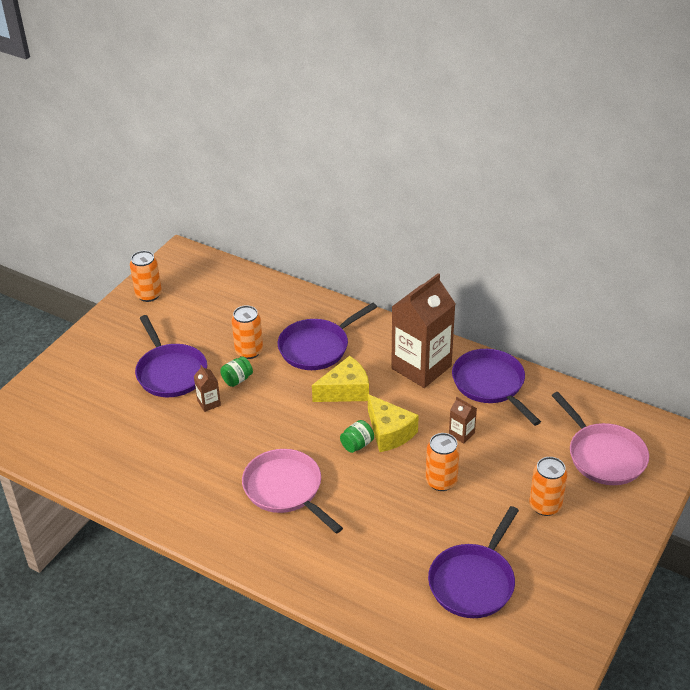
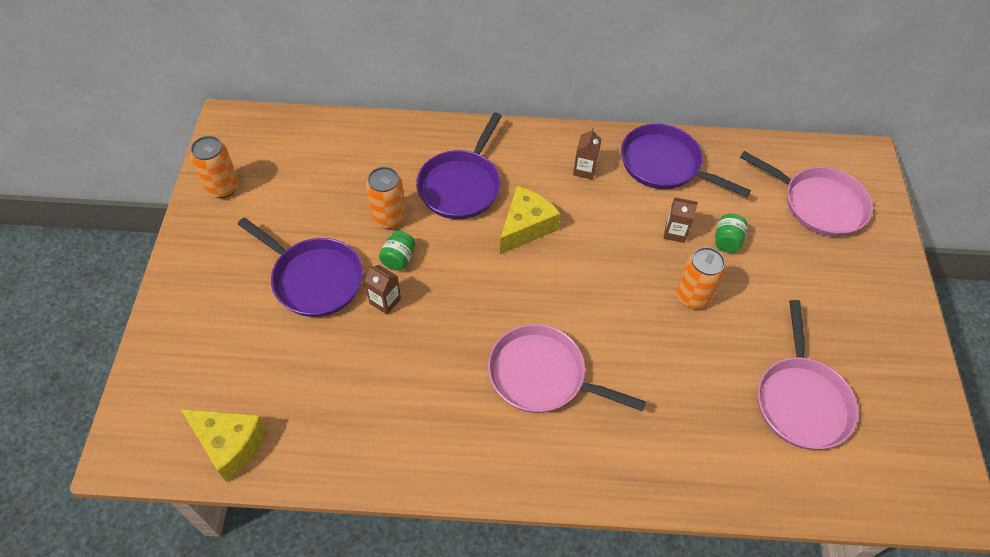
camera: 30 degrees left, 15 degrees up
green jar [340,420,374,453] -> green jar moved to [715,214,748,253]
yellow cheese [368,394,419,452] -> yellow cheese moved to [181,409,267,482]
brown carton [391,273,456,388] -> brown carton [573,128,602,179], size x0.41
purple pan [428,506,519,618] -> pink pan [758,300,858,450]
orange can [529,457,567,516] -> none

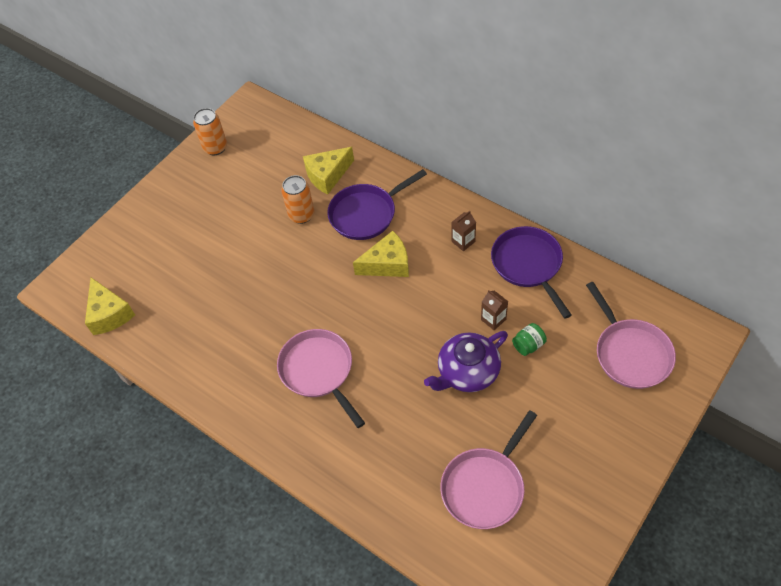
camera: 40 degrees right, 0 degrees up
purple pan [238,217,363,317] -> none
brown carton [365,265,401,315] -> none
green jar [379,231,416,271] -> none
orange can [676,247,726,309] -> purple teapot [424,331,508,392]
none -> yellow cheese [303,147,354,195]

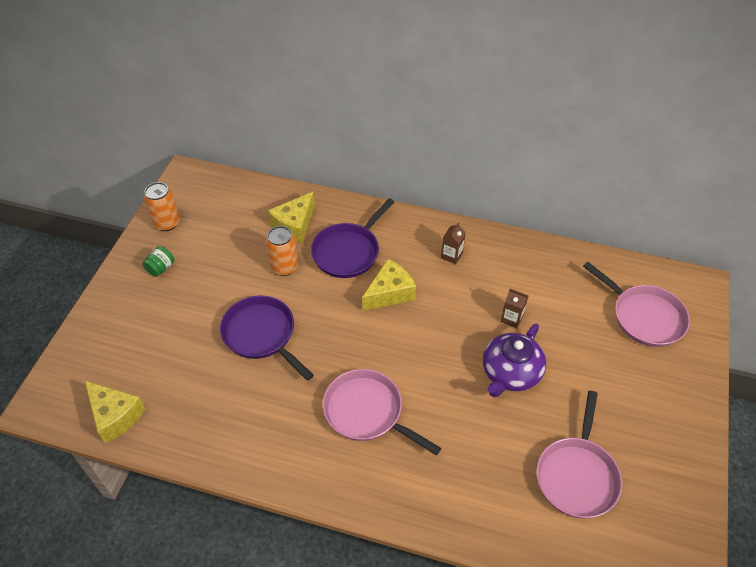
camera: 25 degrees left, 5 degrees down
purple pan [491,226,572,319] -> purple pan moved to [220,296,314,381]
green jar [512,323,547,356] -> green jar moved to [142,246,174,277]

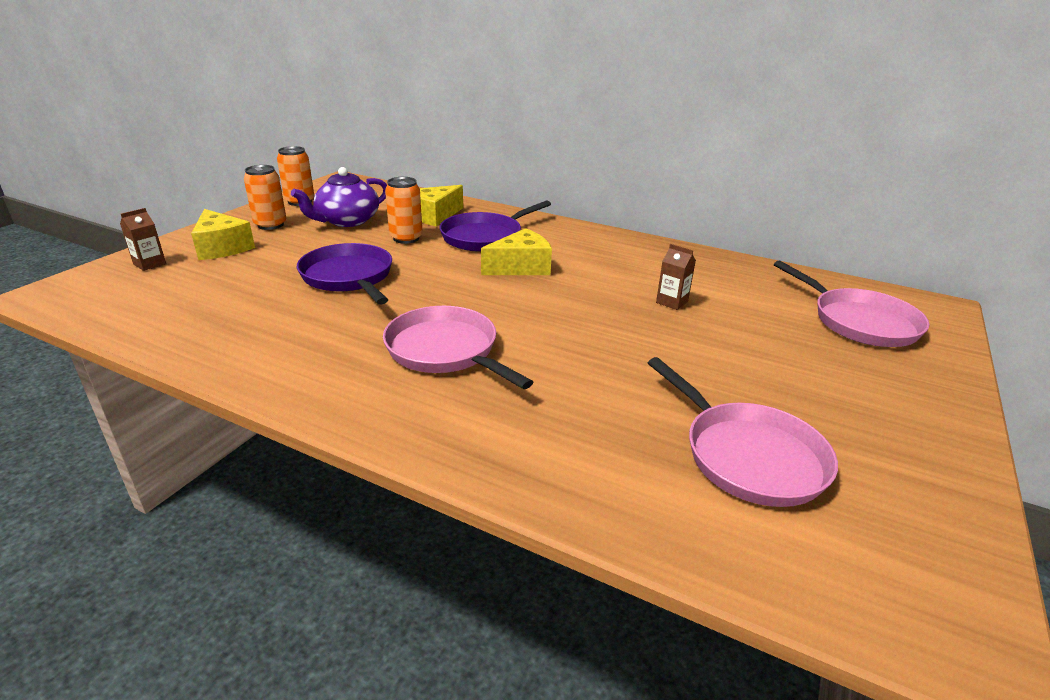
camera: 10 degrees right, 20 degrees down
yellow cheese [85,381,145,443] -> yellow cheese moved to [191,209,255,260]
green jar [142,246,174,277] -> orange can [244,165,286,230]
brown carton [441,222,466,264] -> brown carton moved to [120,208,166,271]
purple teapot [483,324,546,397] -> purple teapot moved to [291,167,387,227]
pink pan [537,391,622,518] -> pink pan turned 60 degrees counterclockwise [648,357,838,507]

